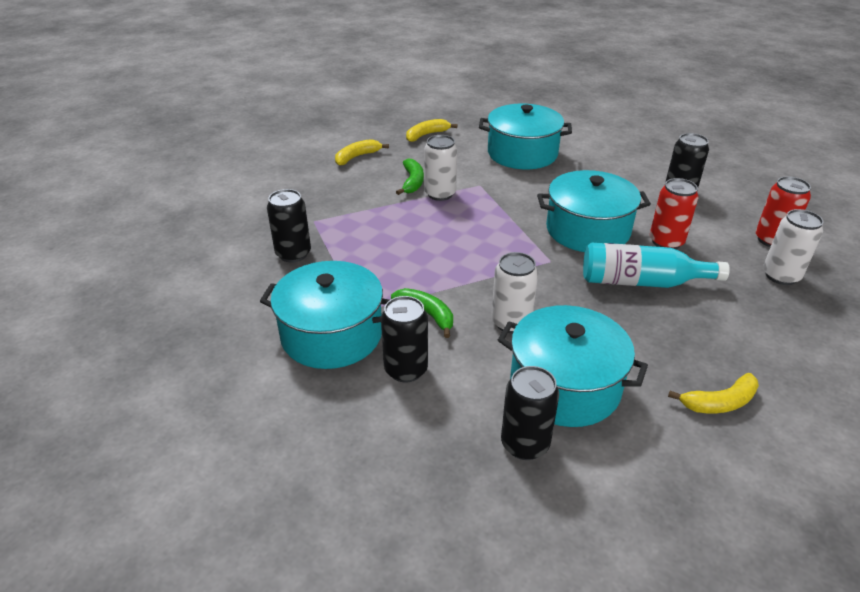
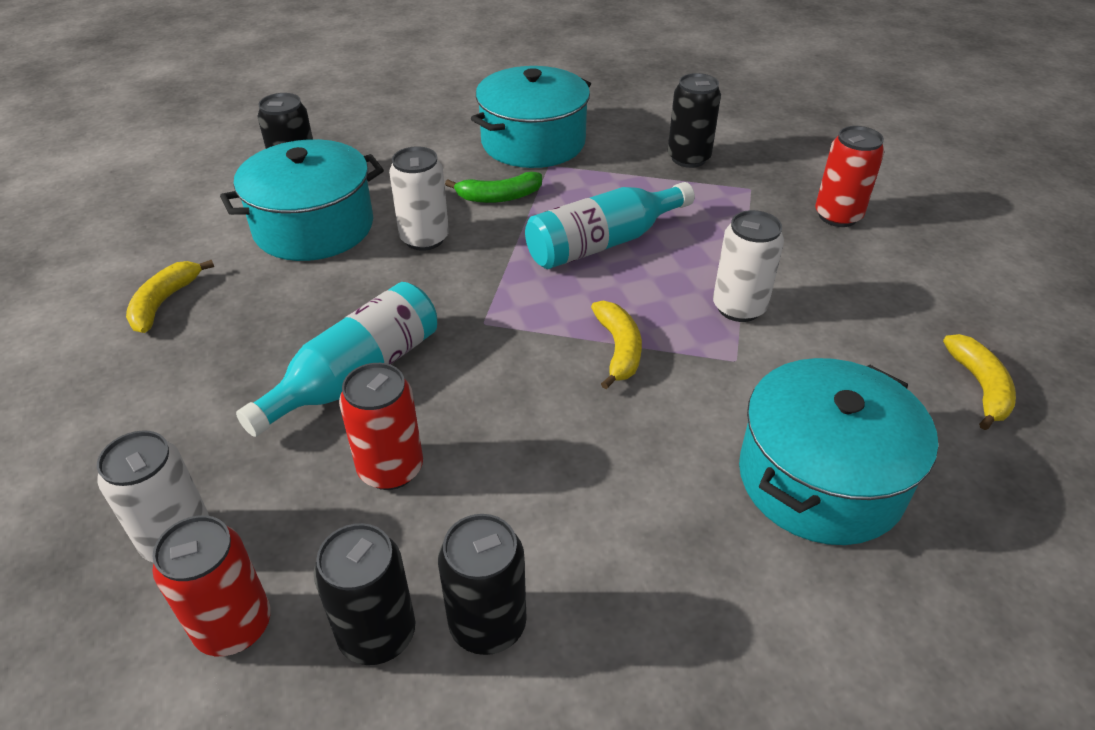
camera: 125 degrees right, 5 degrees up
yellow banana [335,139,389,166] -> yellow banana moved to [591,301,642,389]
black can [381,296,428,382] -> black can moved to [314,523,415,665]
green banana [396,158,424,195] -> none
turquoise pot [537,170,651,252] -> none
none -> turquoise bottle [525,182,695,269]
none -> red can [815,126,884,227]

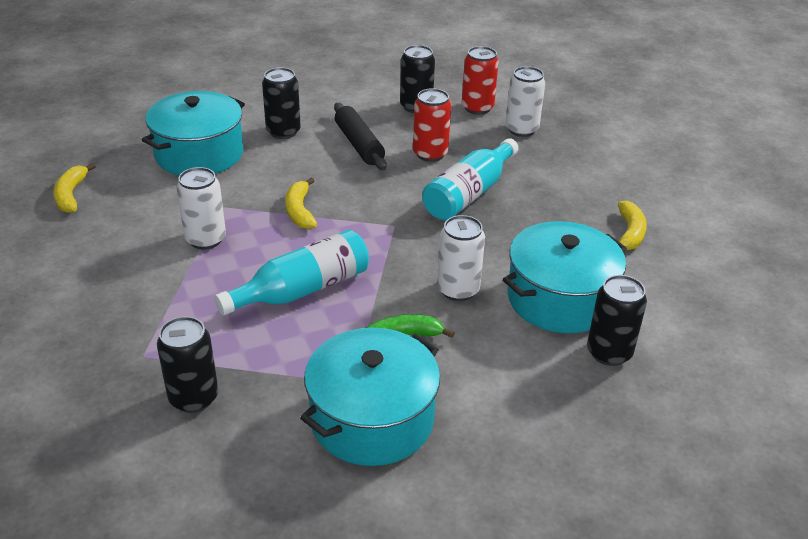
camera: 175 degrees right, 5 degrees down
black can [438,514,527,655] -> black can moved to [262,67,301,139]
red can [815,126,884,227] -> none
none -> black rolling pin [334,103,387,170]

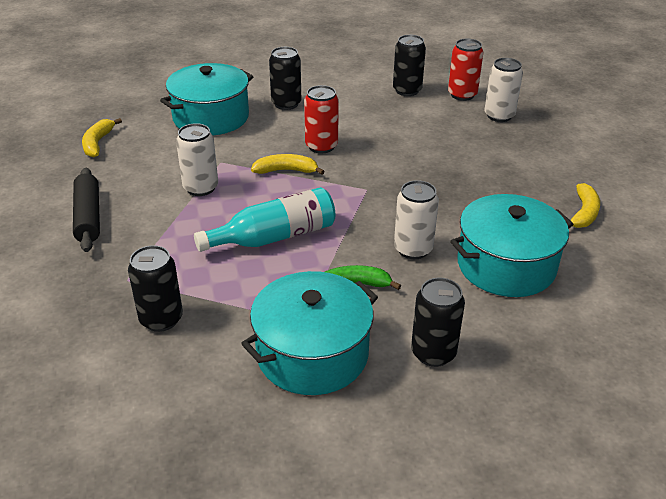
camera: 10 degrees right, 0 degrees up
yellow banana [285,177,317,229] -> yellow banana turned 90 degrees clockwise [251,154,325,175]
black rolling pin [334,103,387,170] -> black rolling pin moved to [73,168,100,252]
red can [413,88,451,162] -> red can moved to [304,85,339,153]
turquoise bottle [422,138,519,220] -> none
black can [587,275,647,366] -> black can moved to [411,278,465,367]

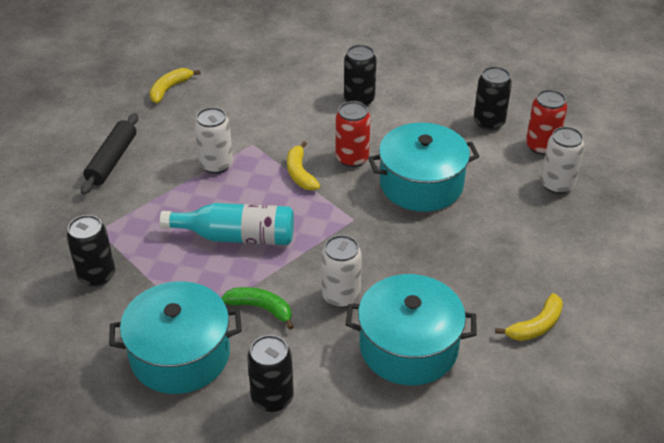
camera: 30 degrees right, 5 degrees up
turquoise pot [160,63,253,135] -> turquoise pot moved to [368,123,479,212]
yellow banana [251,154,325,175] -> yellow banana turned 135 degrees counterclockwise [287,141,320,190]

